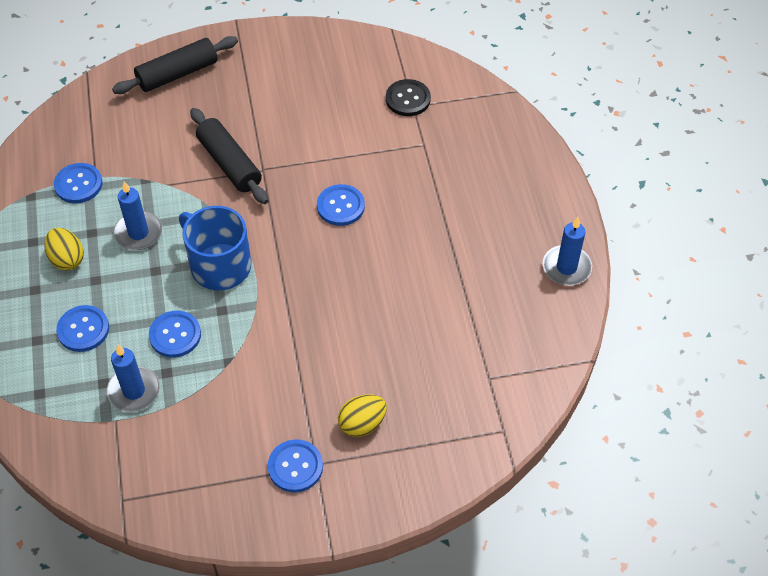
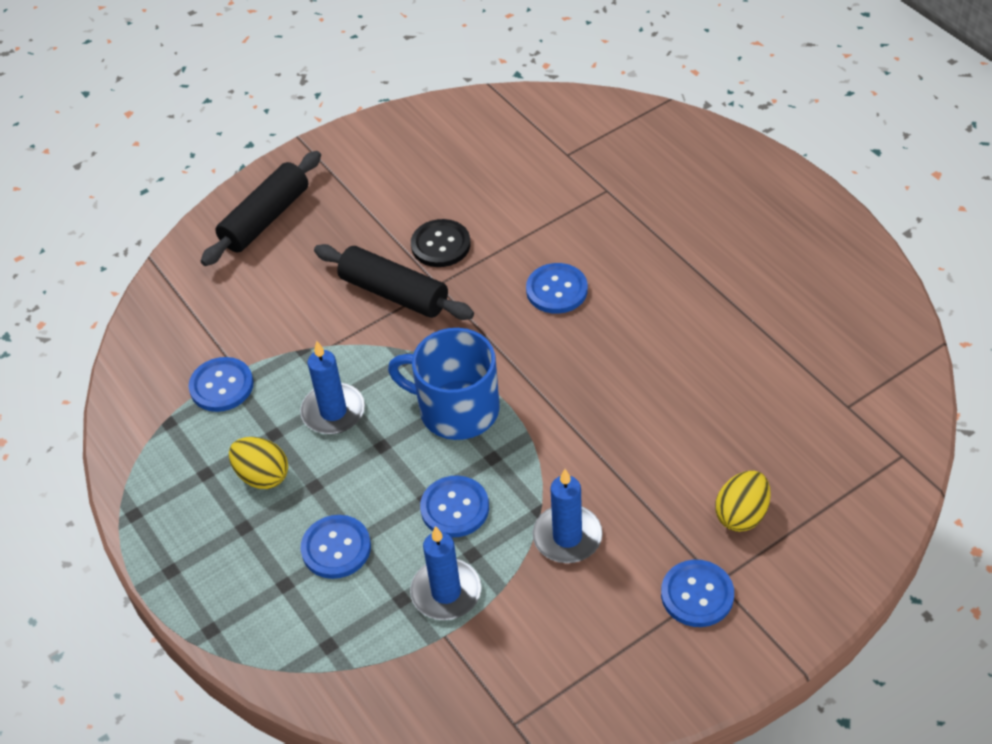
camera: 20 degrees left, 5 degrees down
black button [386,79,431,116] -> black button moved to [411,219,470,267]
blue candle [543,217,592,285] -> blue candle moved to [532,469,603,563]

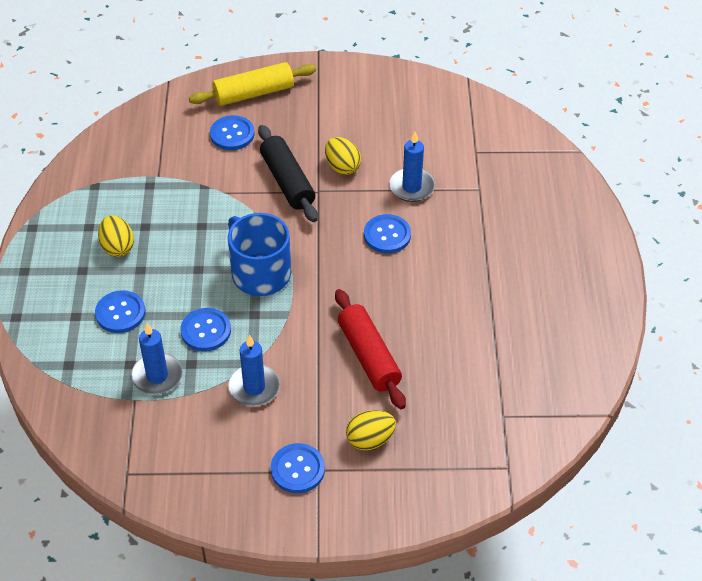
camera: 30 degrees right, 0 degrees up
blue button [188,357,254,412] -> blue button moved to [210,115,255,150]
black rolling pin [201,151,321,266] -> yellow rolling pin [189,62,316,106]
blue candle [300,341,365,434] -> blue candle moved to [389,132,435,202]
black button [411,219,470,267] -> yellow egg [325,137,361,175]
none -> red rolling pin [335,289,406,409]

